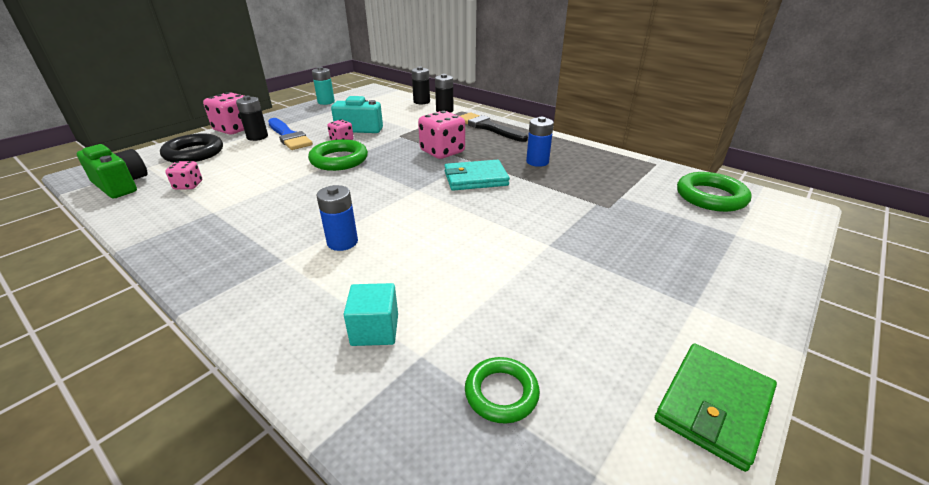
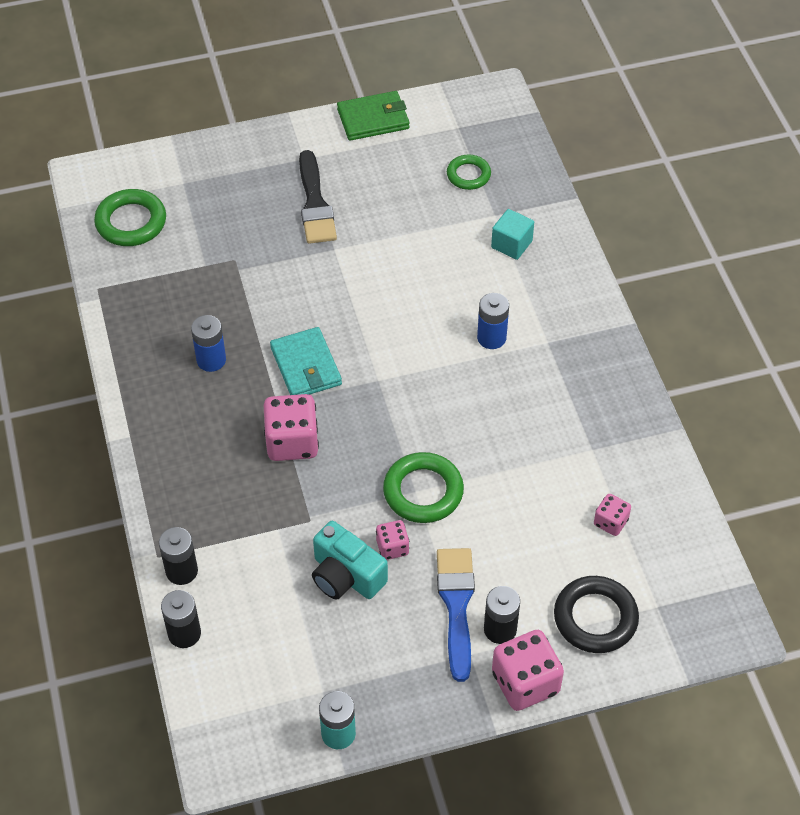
camera: 145 degrees left, 20 degrees up
green camera [77,144,148,199] -> none
turquoise wallet [445,160,510,191] -> turquoise wallet turned 45 degrees clockwise [270,327,342,395]
black brush [460,112,528,142] -> black brush moved to [299,150,337,244]

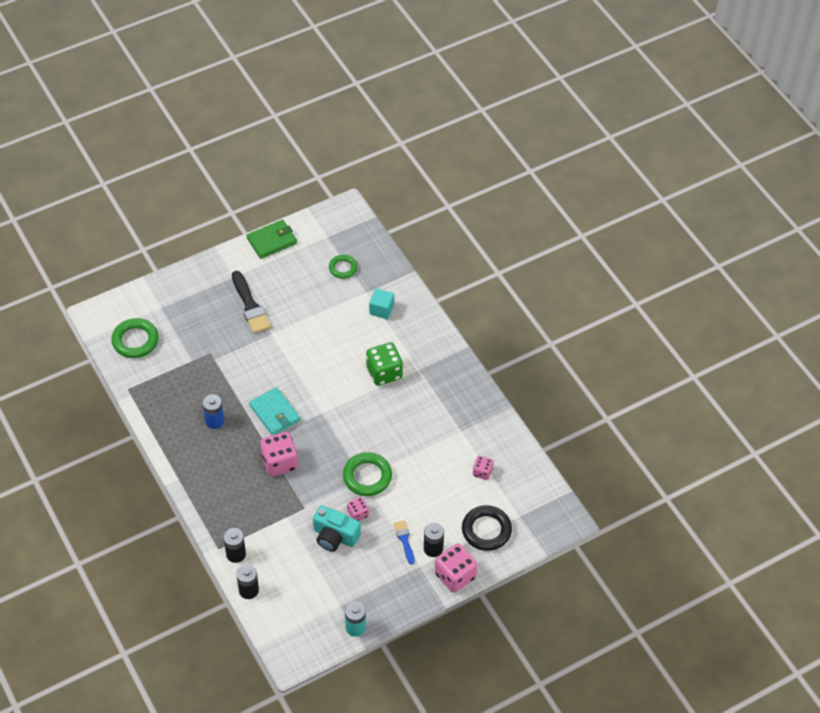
camera: 15 degrees left, 0 degrees up
blue brush [437,548,475,682] -> blue brush [394,520,415,565], size x0.56
blue battery [477,293,509,349] -> green dice [366,342,403,386]

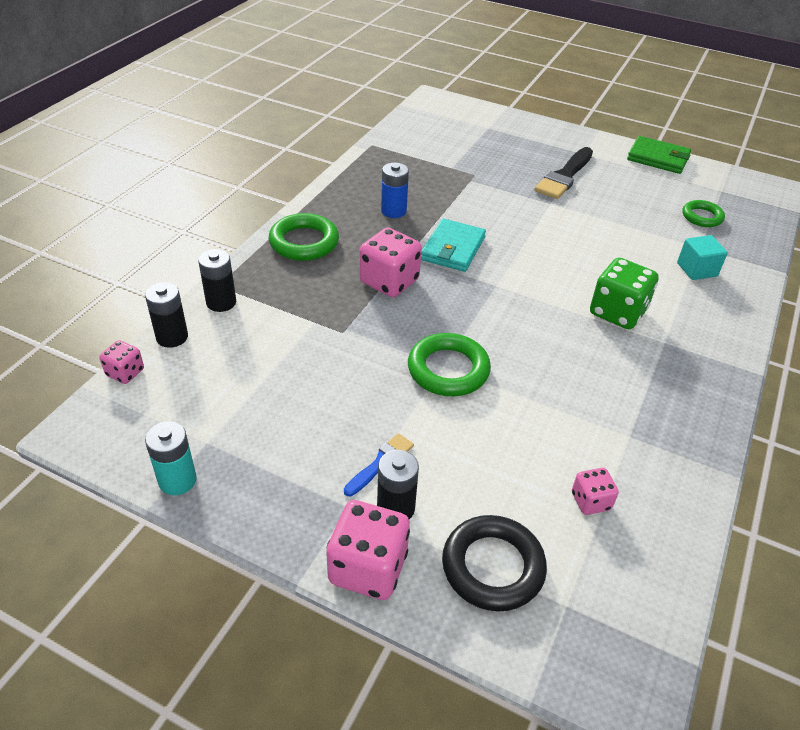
camera: 55 degrees right, 10 degrees down
green ring [111,318,159,358] -> green ring moved to [268,213,339,261]
turquoise camera [313,505,361,552] -> none
pink dice [347,497,369,521] -> pink dice moved to [99,340,144,384]

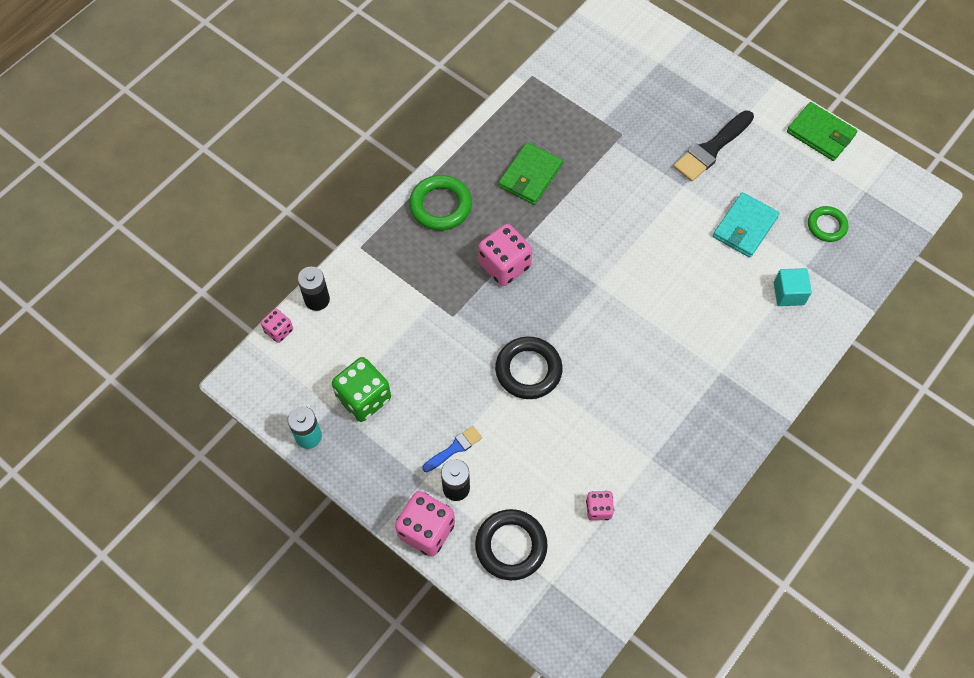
camera: 15 degrees right, 20 degrees up
black battery [198,249,236,312] -> none
blue battery [381,163,409,218] -> green wallet [498,142,563,205]
green ring [408,333,491,396] -> black ring [495,337,563,399]
turquoise wallet [421,219,486,272] -> turquoise wallet moved to [713,192,780,258]
green dice [590,257,659,329] -> green dice moved to [332,357,391,422]

